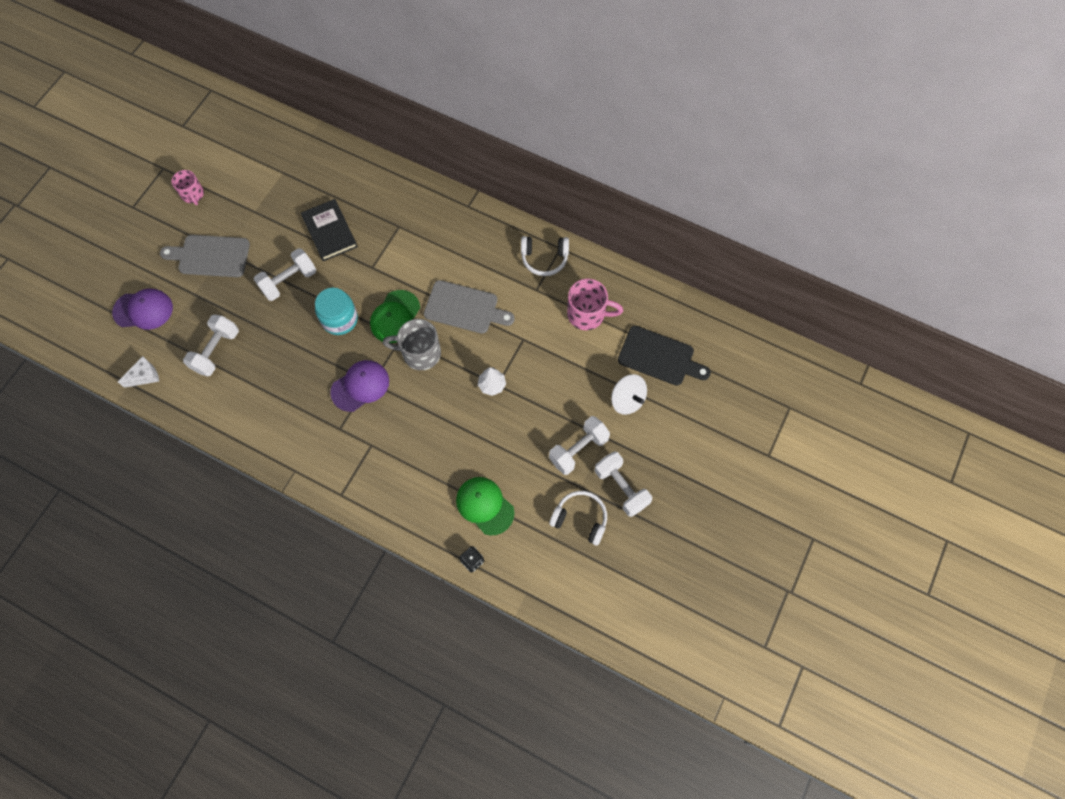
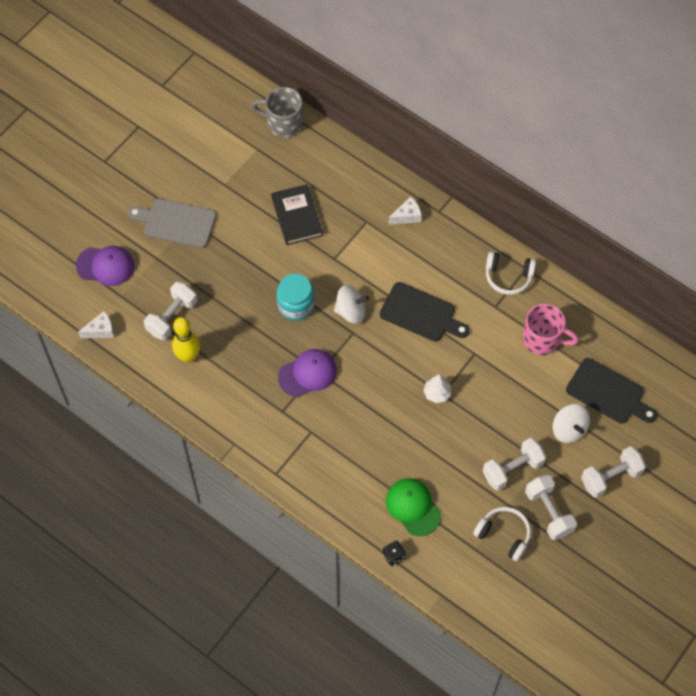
camera: 10 degrees right, 5 degrees down
pink mug [172,170,204,205] -> none
white dumbbell [254,248,316,301] -> white dumbbell moved to [581,446,646,498]
green cap [370,290,420,343] -> white spinning top [334,285,369,324]
grey mug [383,319,441,370] -> grey mug moved to [252,87,303,137]
grey cutting board [424,280,515,334] -> black cutting board [380,282,469,342]
none -> yellow bowling pin [172,317,200,363]
none -> white cheese [388,196,422,225]

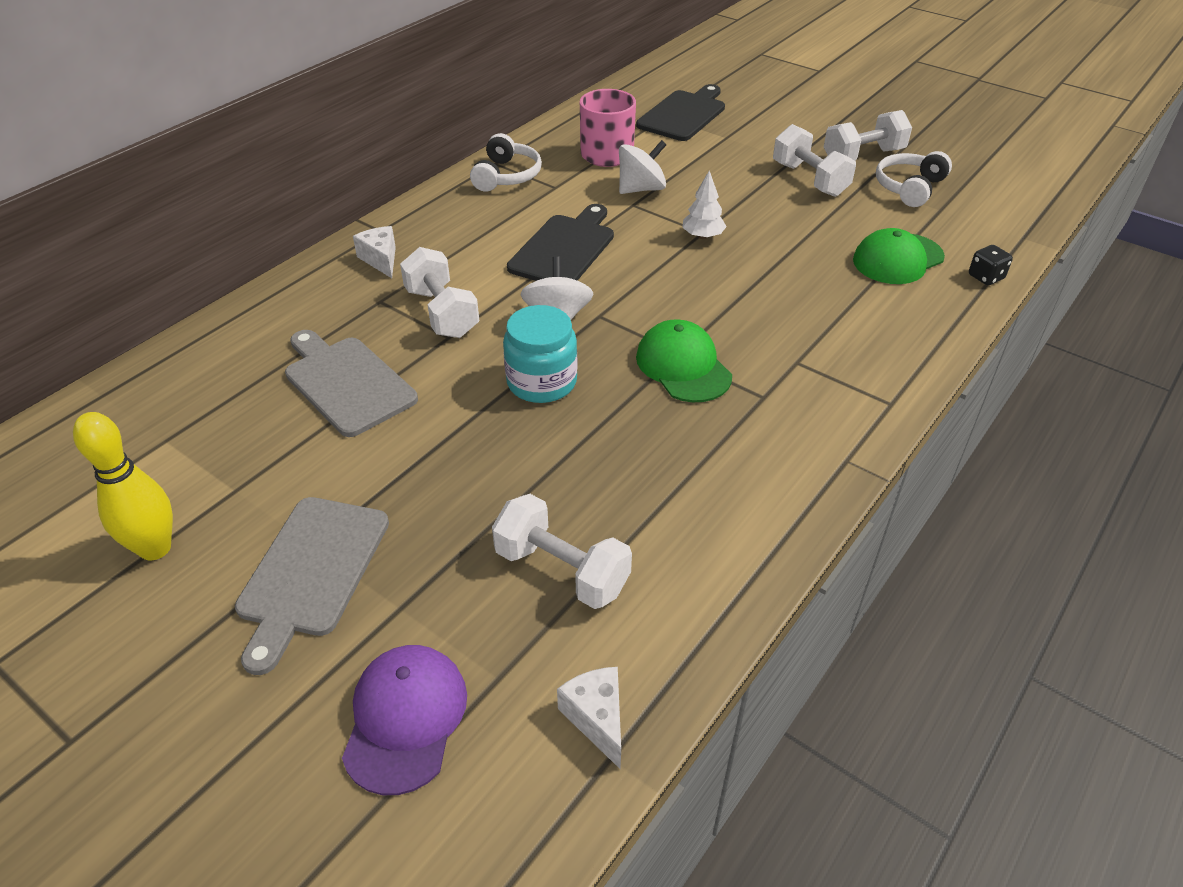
camera: 90 degrees left, 20 degrees down
yellow bowling pin [172,317,200,363] -> yellow bowling pin moved to [73,412,173,560]
grey mug [252,87,303,137] -> none
black book [271,184,323,245] -> grey cutting board [285,330,418,437]
purple cap [278,349,337,397] -> green cap [636,319,732,402]
white spinning top [553,404,590,443] -> white spinning top moved to [619,140,667,194]
white dumbbell [581,446,646,498] -> white dumbbell moved to [400,247,479,338]

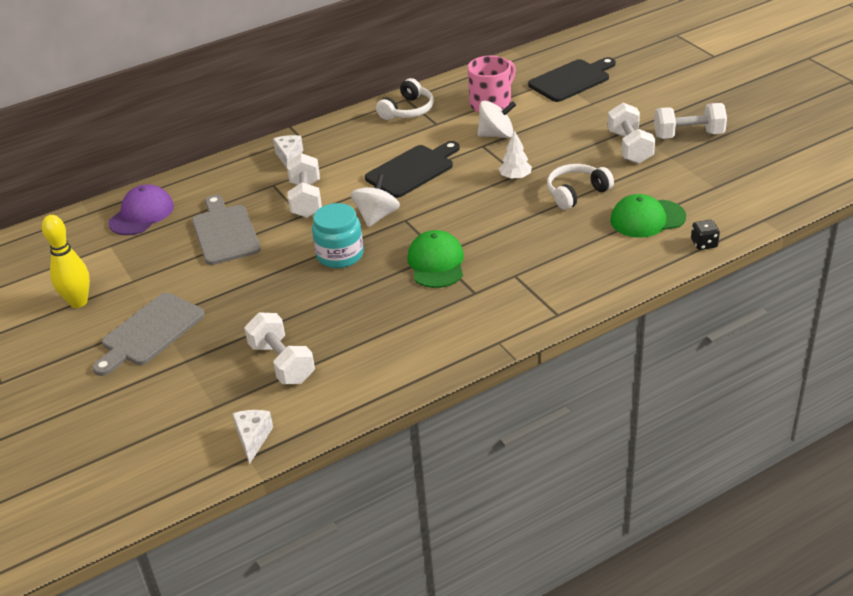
camera: 25 degrees right, 5 degrees down
purple cap [342,645,467,795] -> purple cap moved to [108,185,174,235]
white headphones [876,151,952,207] -> white headphones moved to [547,164,614,210]

